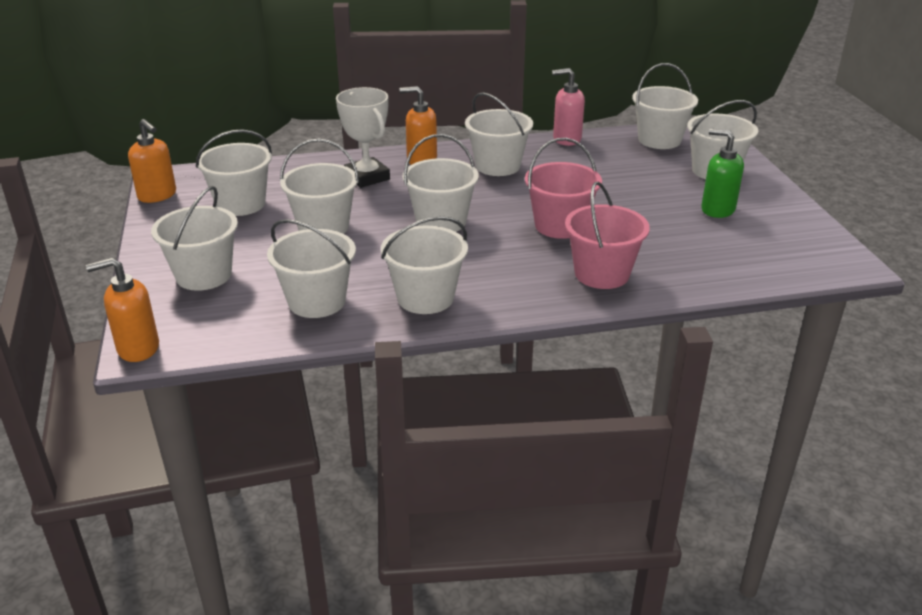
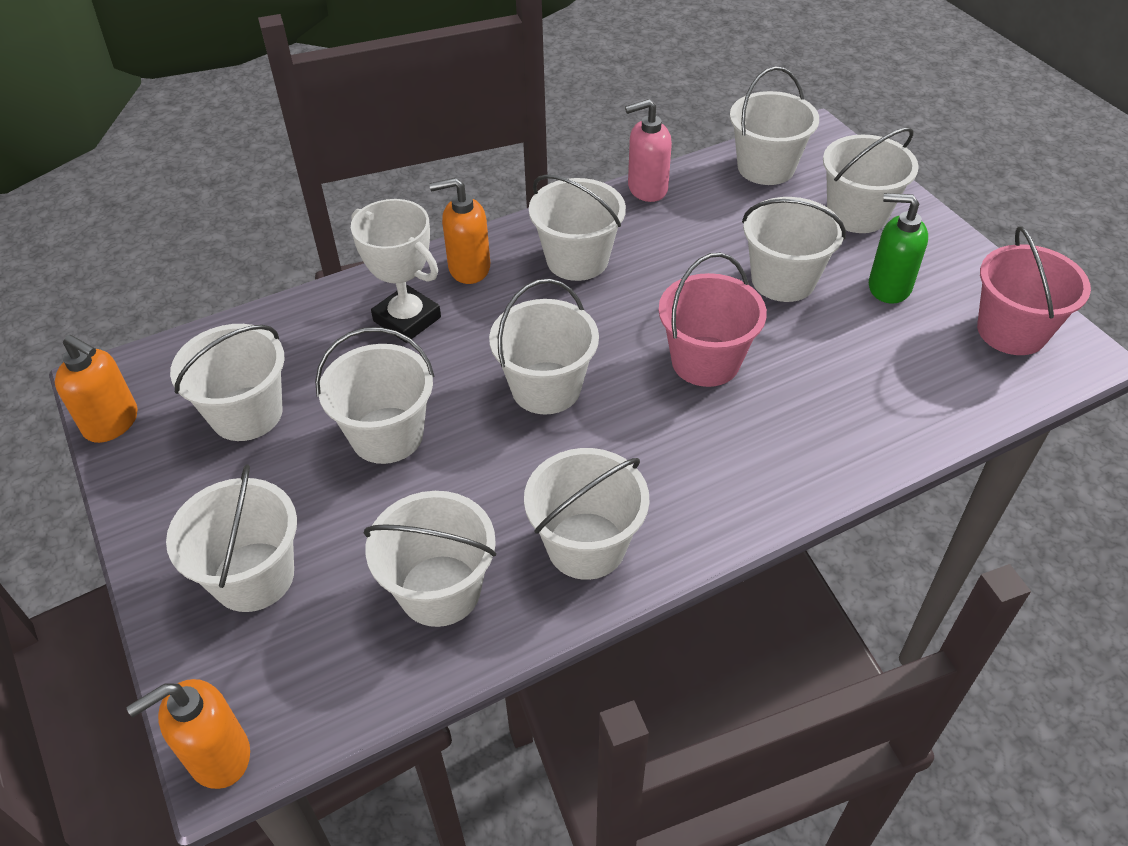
camera: 15 degrees left, 15 degrees up
pink bucket [565,181,650,289] -> pink bucket moved to [977,226,1091,355]
none -> white bucket [742,197,846,302]

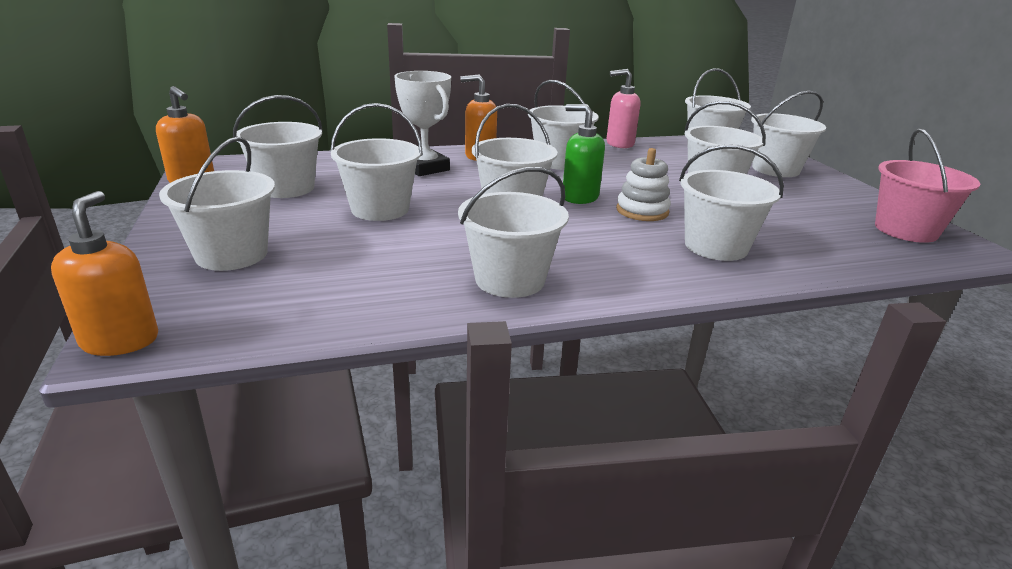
camera: 10 degrees right, 20 degrees down
orange soap dispenser [126,679,250,789] -> orange soap dispenser turned 105 degrees clockwise [51,191,158,356]
white bucket [364,491,496,627] -> white bucket moved to [679,144,784,261]
pink bucket [659,253,767,387] -> white stacking toy [616,148,671,221]
green soap dispenser [869,193,928,304] -> green soap dispenser moved to [563,104,605,204]

